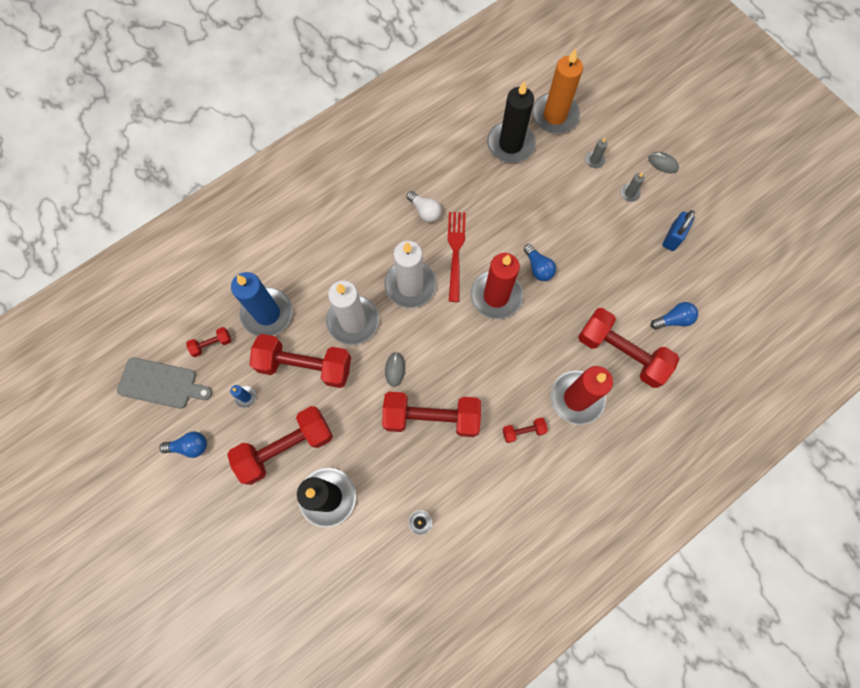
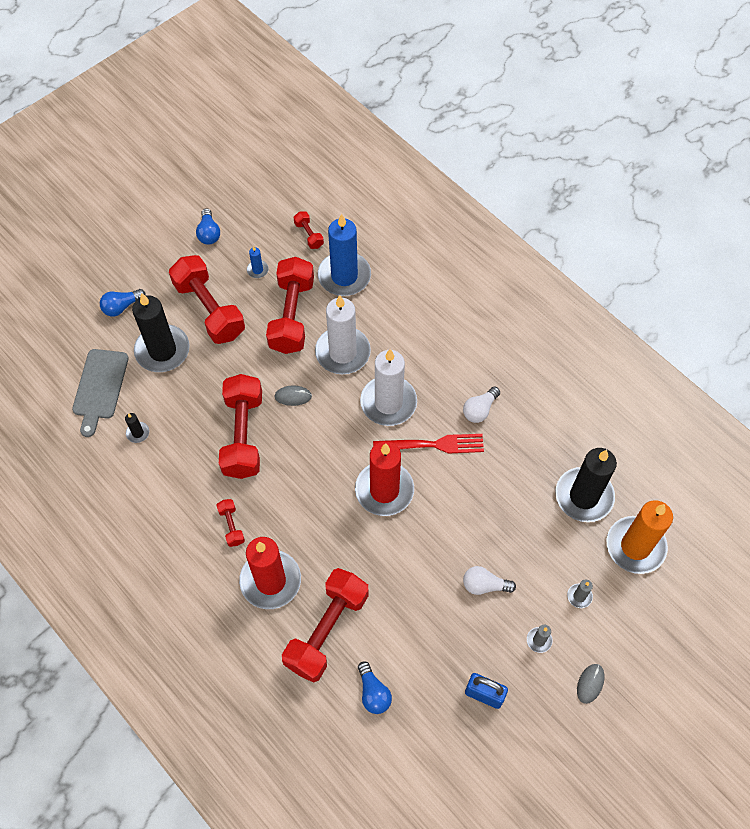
camera: 85 degrees right, 10 degrees down
grey cutting board [117,357,212,409] -> grey cutting board moved to [72,349,129,437]
blue light bulb [524,244,556,281] -> blue light bulb moved to [100,289,145,317]
none -> white light bulb [463,566,516,595]

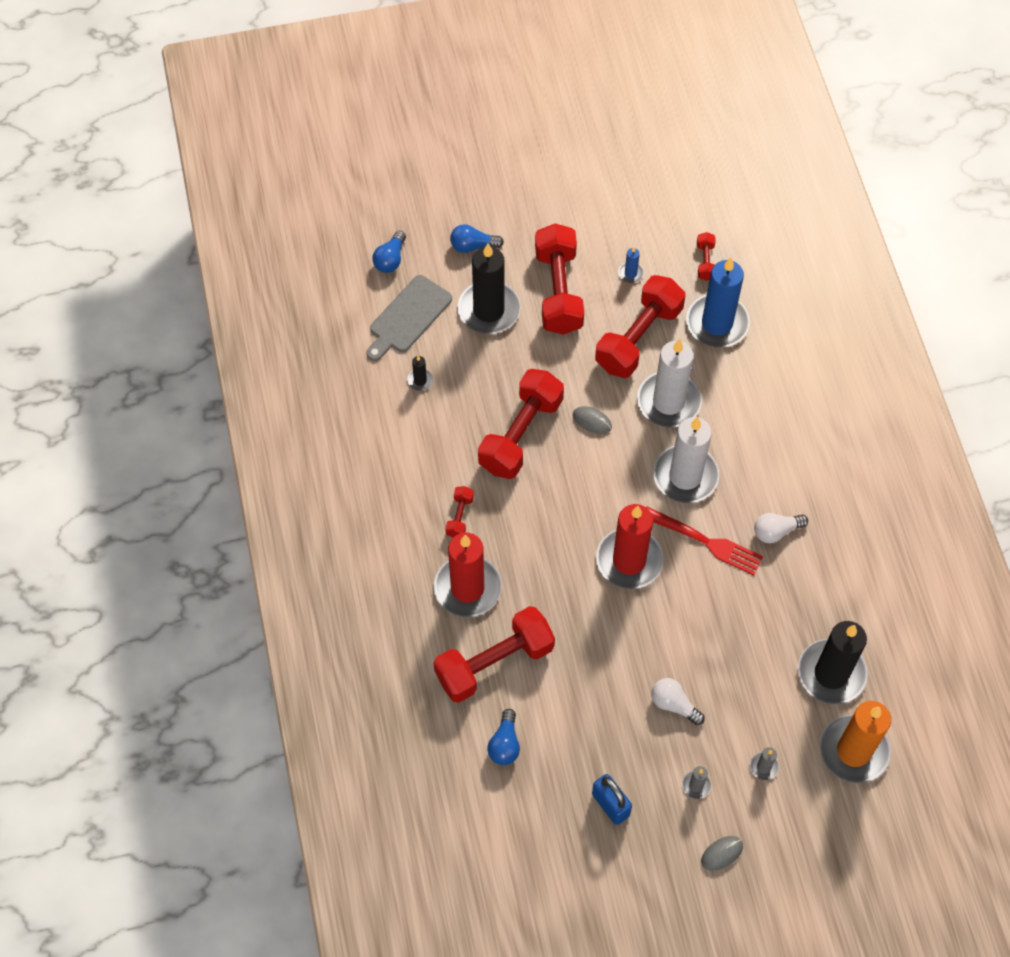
camera: 30 degrees right, 0 degrees up
blue light bulb [196,208,220,245] -> blue light bulb moved to [372,231,406,273]

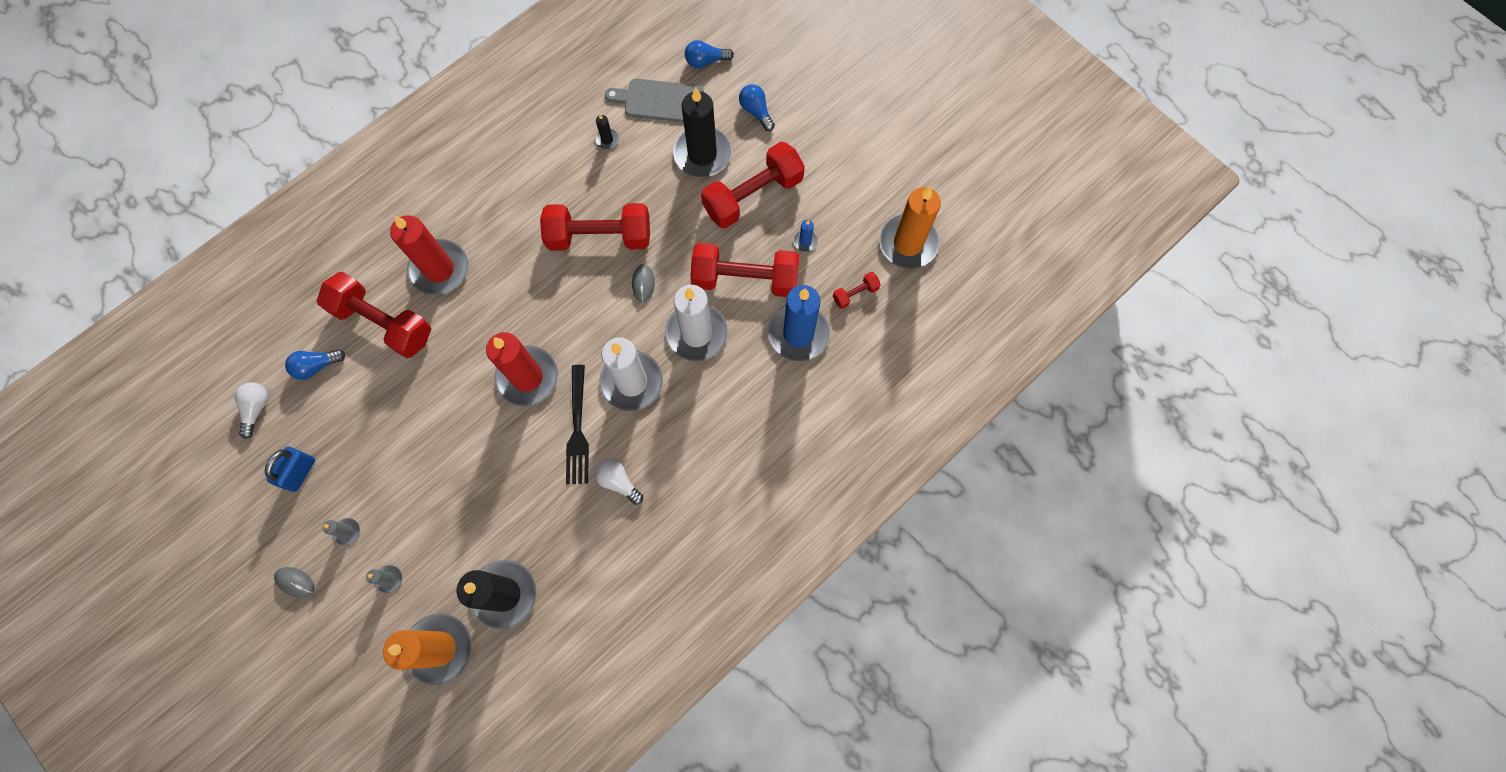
camera: 60 degrees right, 10 degrees up
red dumbbell [445,486,474,537] -> none
red fork [646,506,763,575] -> black fork [566,365,589,484]
white light bulb [651,678,705,725] -> white light bulb moved to [235,382,268,439]
none -> orange candle [879,186,941,269]

